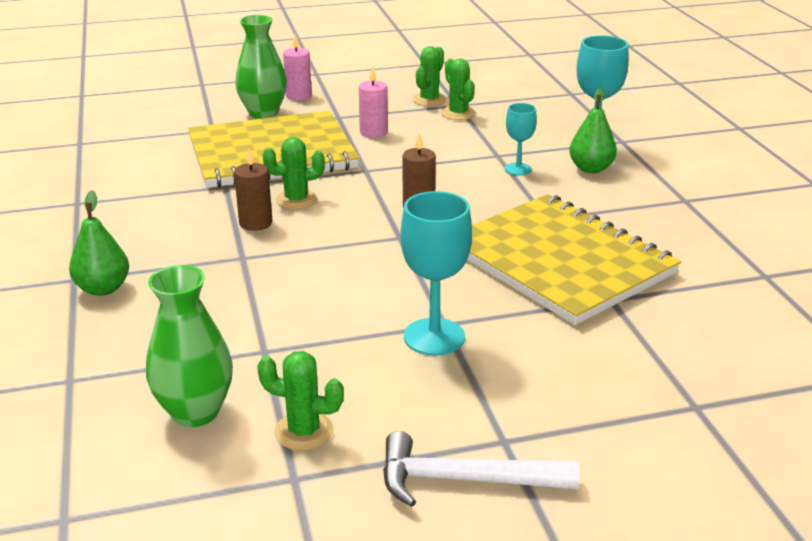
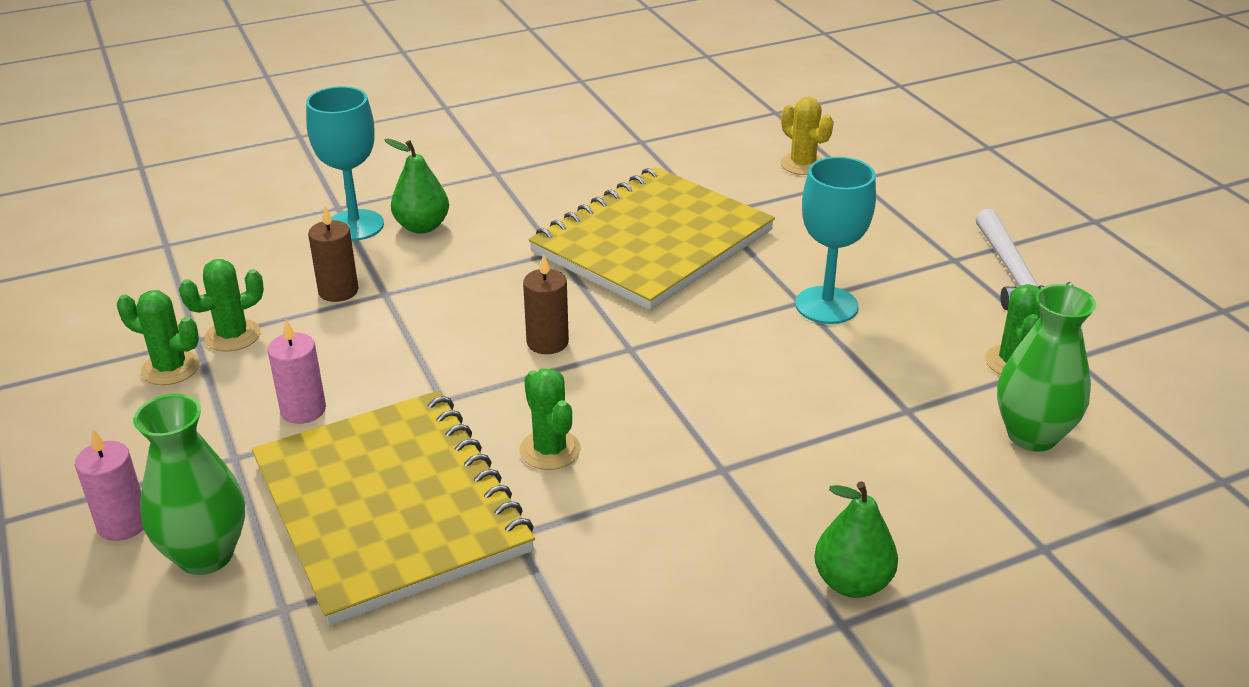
camera: 100 degrees left, 5 degrees up
brown candle [234,148,272,231] -> brown candle moved to [308,206,358,302]
turquoise goblet [505,103,537,176] -> none
none -> yellow cactus [780,97,834,175]

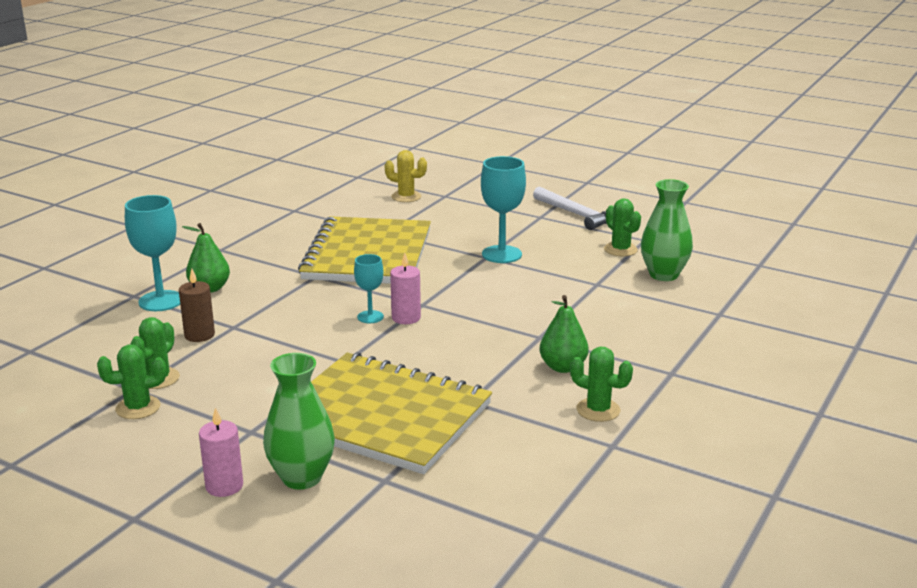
camera: 35 degrees left, 10 degrees down
pink candle [267,320,326,424] -> pink candle moved to [390,253,421,324]
green cactus [520,368,581,470] -> green cactus moved to [570,346,633,422]
brown candle [523,255,569,354] -> turquoise goblet [354,254,384,323]
green pear [814,482,898,598] -> green pear moved to [540,295,589,373]

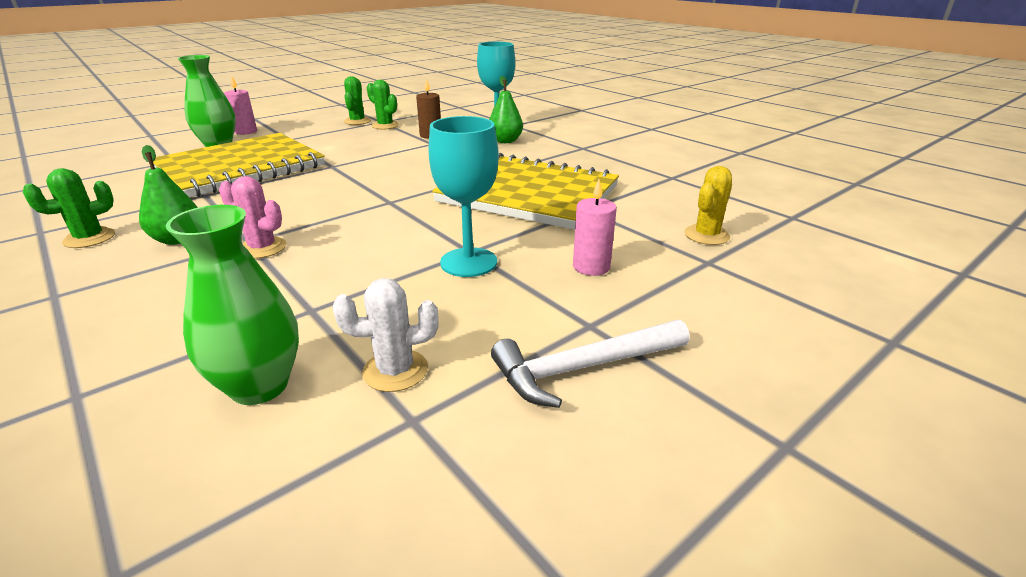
camera: 110 degrees right, 5 degrees up
turquoise goblet [354,254,384,323] -> none
pink candle [390,253,421,324] -> pink candle moved to [573,179,617,276]
green cactus [604,198,641,256] -> white cactus [333,278,439,392]
none -> pink cactus [219,176,286,259]

